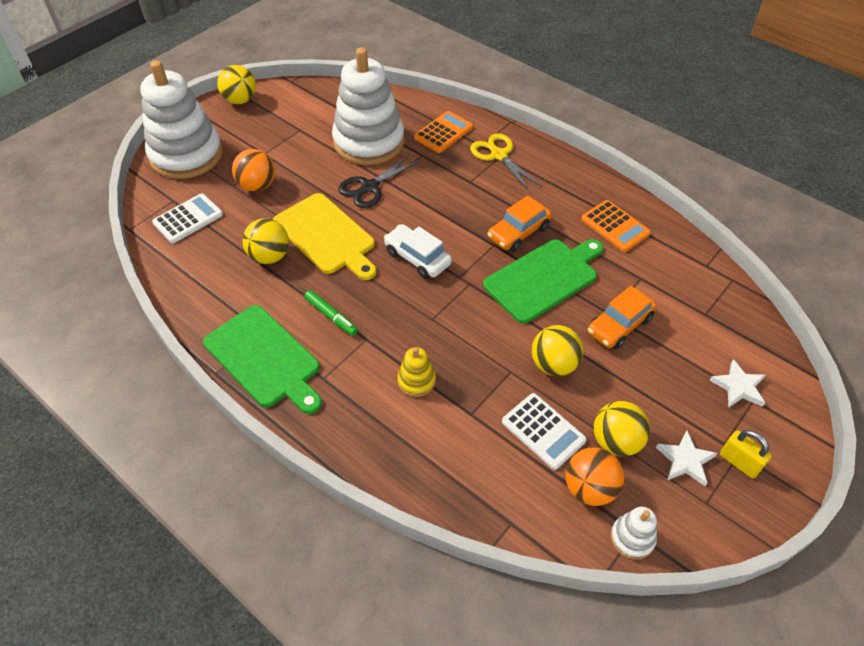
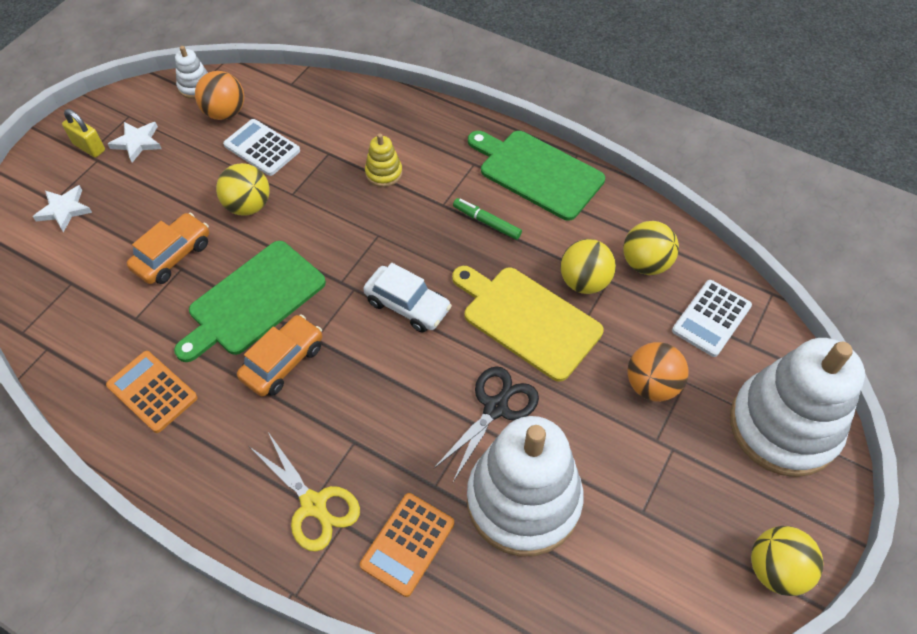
camera: 170 degrees right, 5 degrees up
yellow ball [594,401,650,457] -> yellow ball moved to [623,221,679,275]

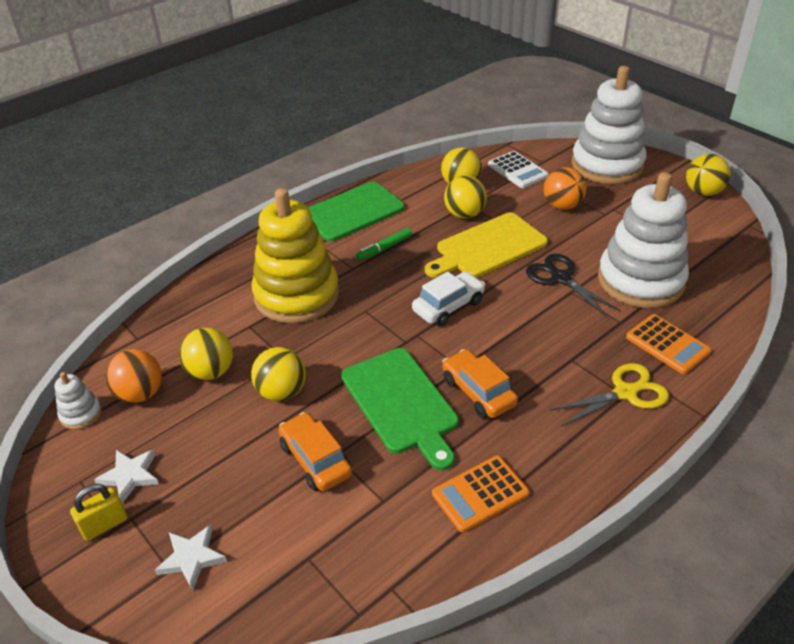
camera: 70 degrees left, 15 degrees down
white calculator [223,119,300,176] -> yellow ball [179,328,233,380]
yellow stacking toy [365,133,403,187] -> yellow stacking toy [251,188,339,323], size x2.42

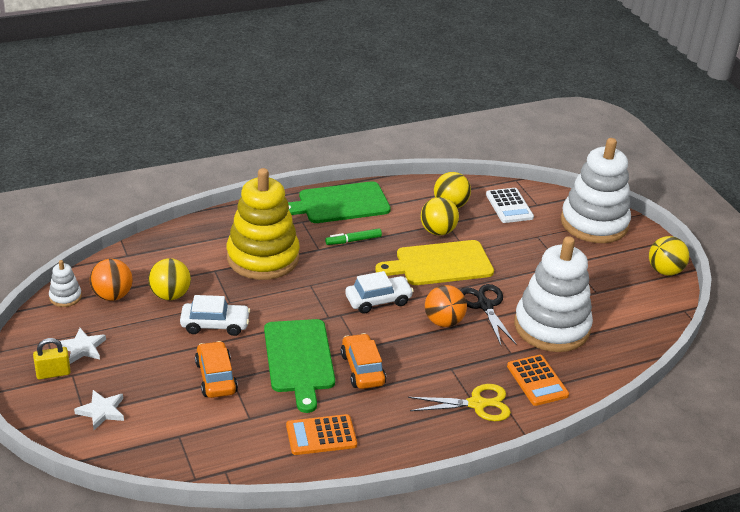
camera: 15 degrees right, 5 degrees down
yellow ball [251,347,306,401] -> white car [180,295,250,336]
orange ball [544,167,587,210] -> orange ball moved to [425,285,467,327]

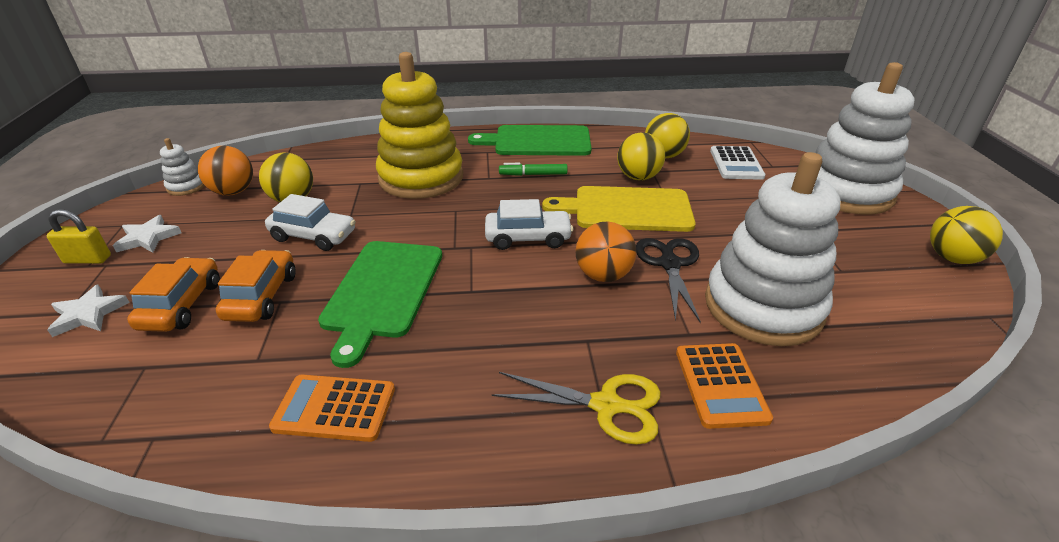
camera: 20 degrees right, 0 degrees up
orange car [341,333,386,389] -> orange car moved to [127,257,220,332]

